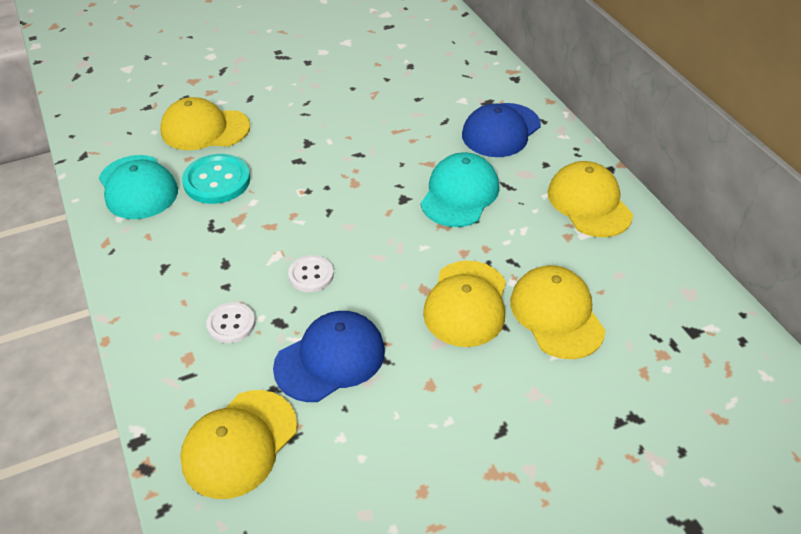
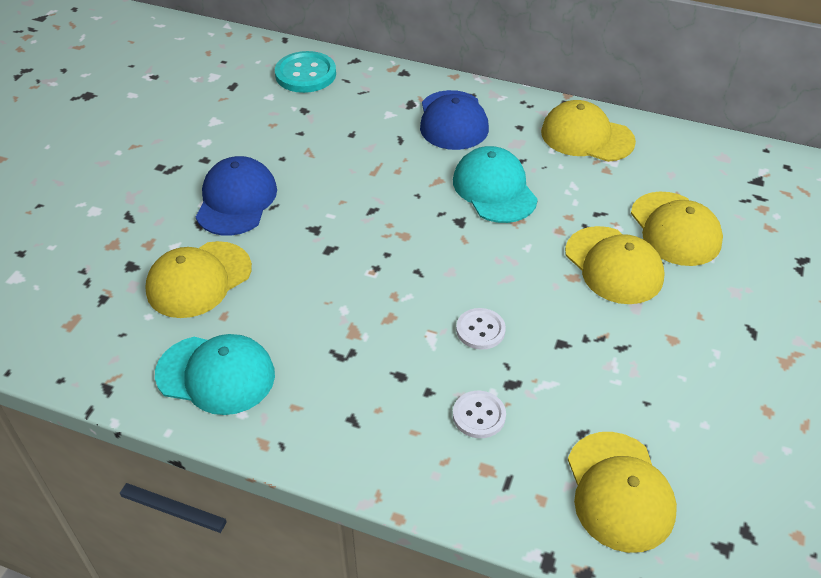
camera: 45 degrees left, 0 degrees up
turquoise button [182,154,250,204] -> turquoise button moved to [275,51,336,93]
blue cap [273,311,385,402] -> blue cap moved to [196,156,277,236]
yellow cap [510,265,606,359] -> yellow cap turned 135 degrees counterclockwise [631,191,723,266]

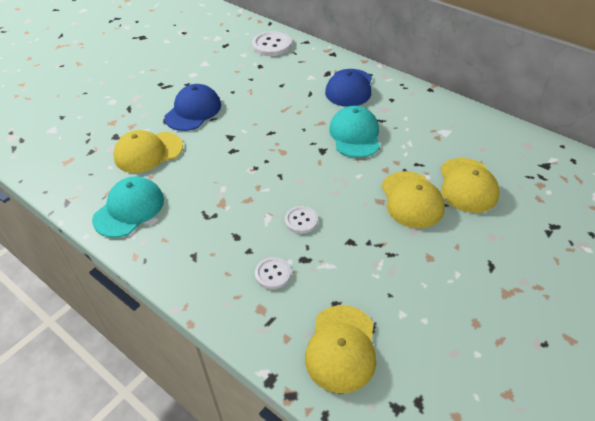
camera: 20 degrees right, 0 degrees up
turquoise cap [155,334,275,415] -> turquoise cap turned 90 degrees counterclockwise [92,176,164,238]
turquoise button [275,51,336,93] -> white button [252,31,291,56]
yellow cap [541,100,636,162] -> none

